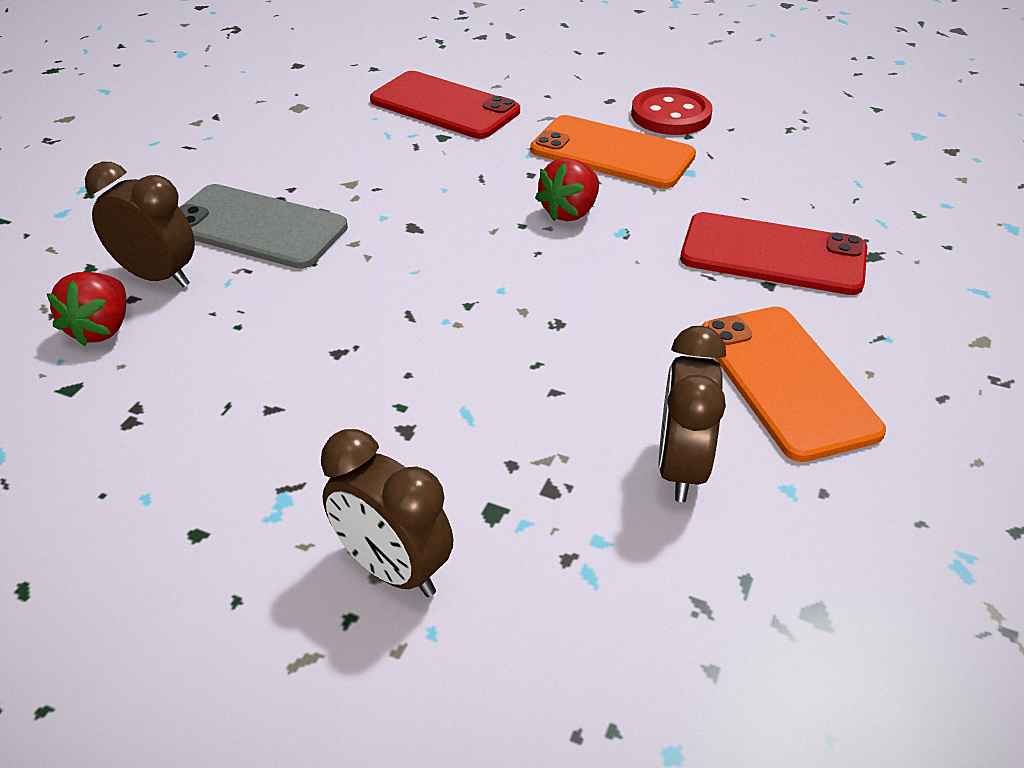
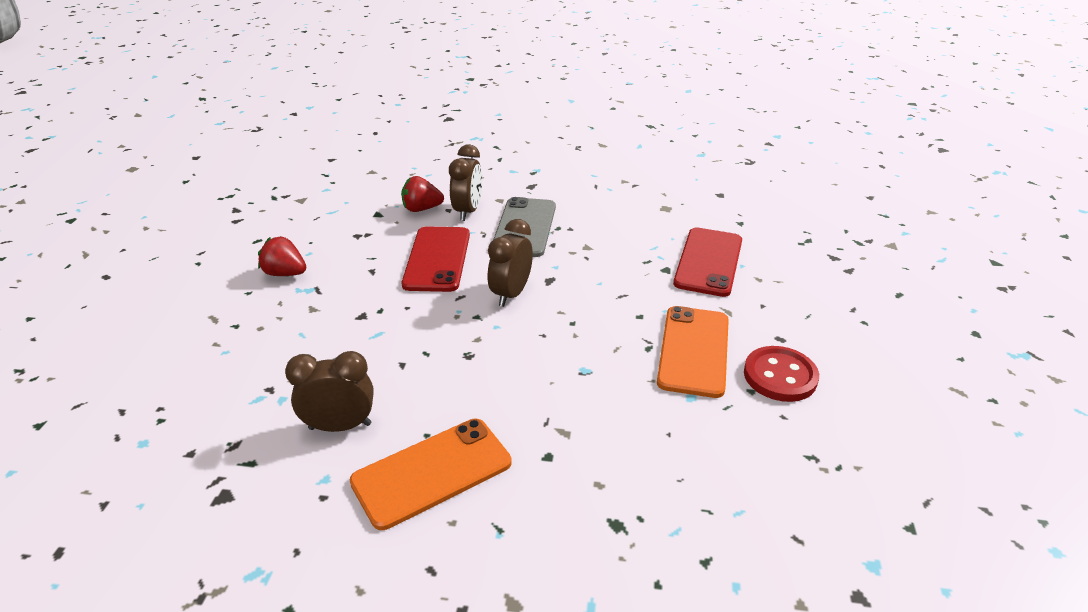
camera: 75 degrees right, 5 degrees down
brown clock [321,429,454,597] -> brown clock moved to [488,219,533,307]
red strawberry [535,158,599,222] -> red strawberry moved to [258,236,306,276]
red phone [680,212,867,295] -> red phone moved to [402,226,470,292]

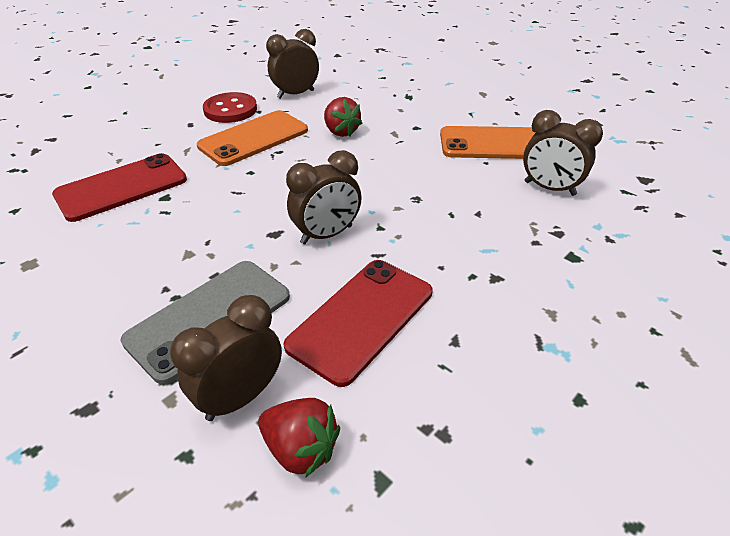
camera: 145 degrees left, 5 degrees up
red strawberry [258,236,306,276] -> red strawberry moved to [324,97,362,137]
none -> brown clock [266,29,319,99]

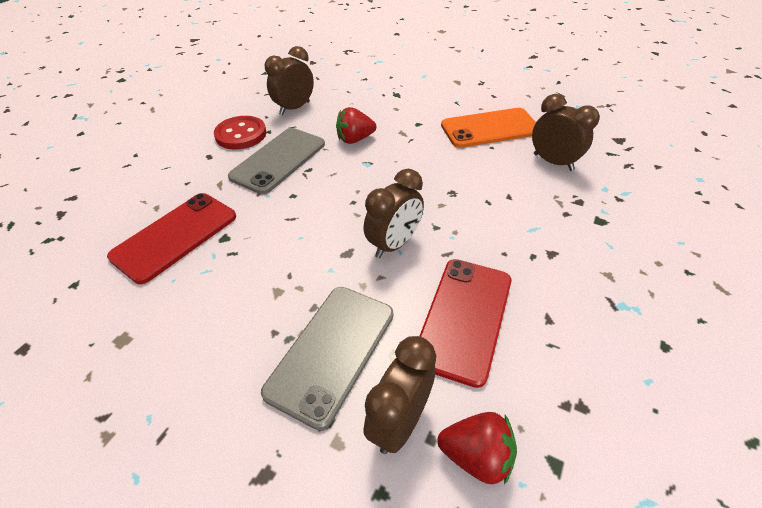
camera: 15 degrees left, 5 degrees up
orange phone [197,110,308,166] -> grey phone [228,128,325,194]
red strawberry [324,97,362,137] -> red strawberry turned 120 degrees clockwise [336,107,376,144]
brown clock [523,110,603,196] -> brown clock turned 150 degrees counterclockwise [532,94,600,171]

